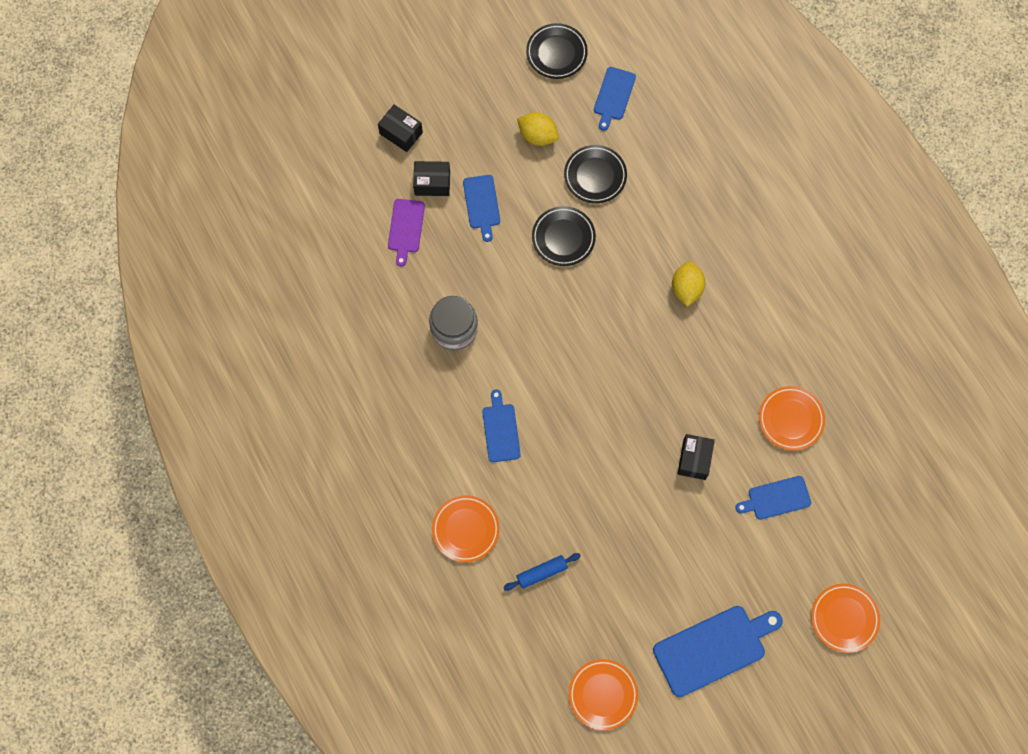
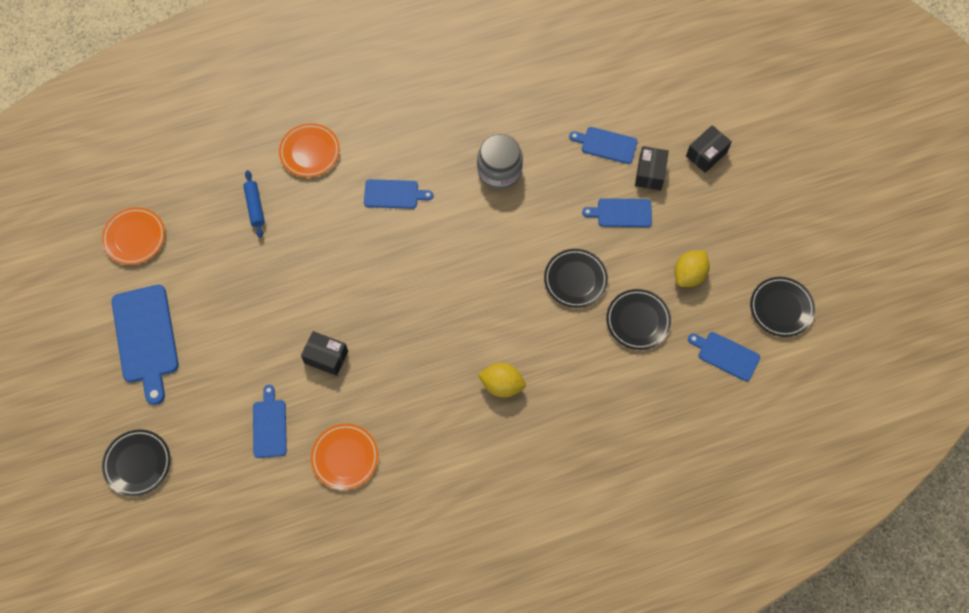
camera: 100 degrees right, 5 degrees down
purple cutting board [388,199,425,266] -> blue cutting board [569,127,638,164]
orange plate [811,584,880,653] -> black plate [102,429,171,496]

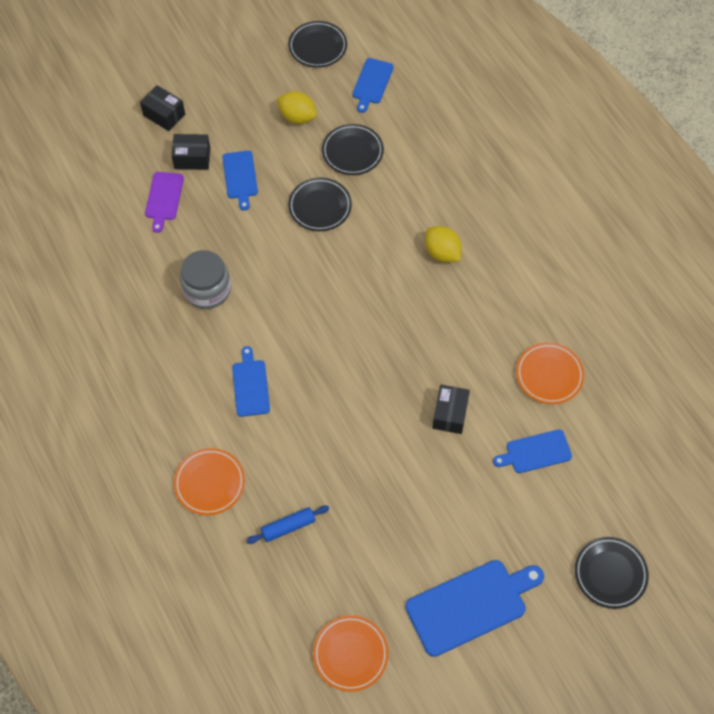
camera: 100 degrees left, 5 degrees down
yellow lemon [478,363,526,397] -> yellow lemon turned 45 degrees counterclockwise [425,226,462,262]
blue cutting board [569,127,638,164] -> purple cutting board [145,172,184,233]

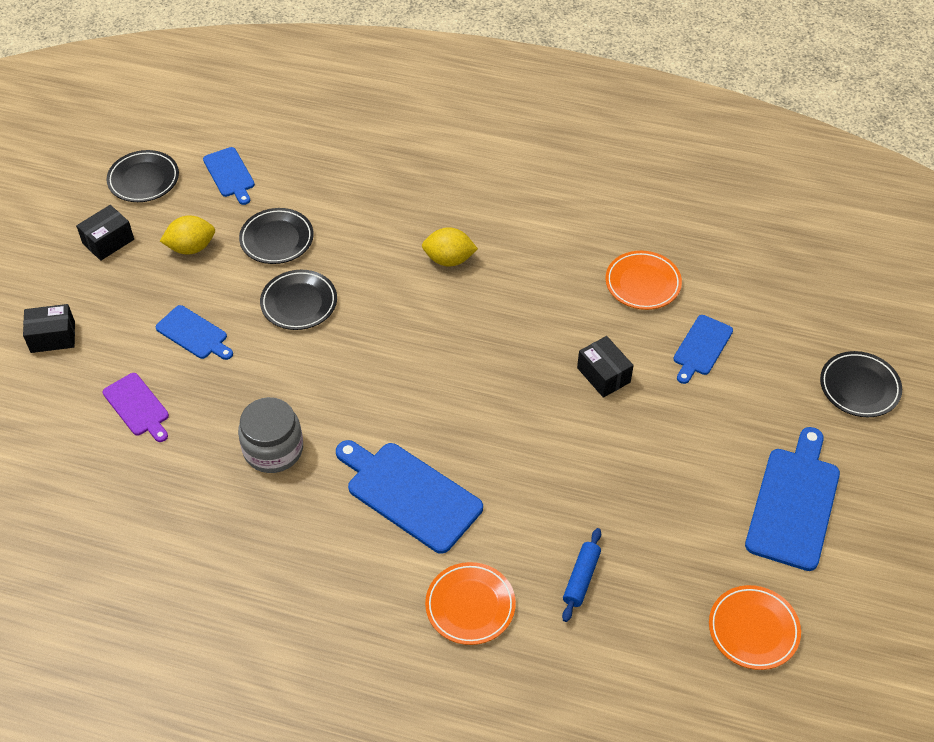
camera: 45 degrees left, 10 degrees down
black box [171,134,210,170] -> black box moved to [76,205,134,261]
blue cutting board [232,346,270,417] -> blue cutting board [336,440,483,554], size x1.72

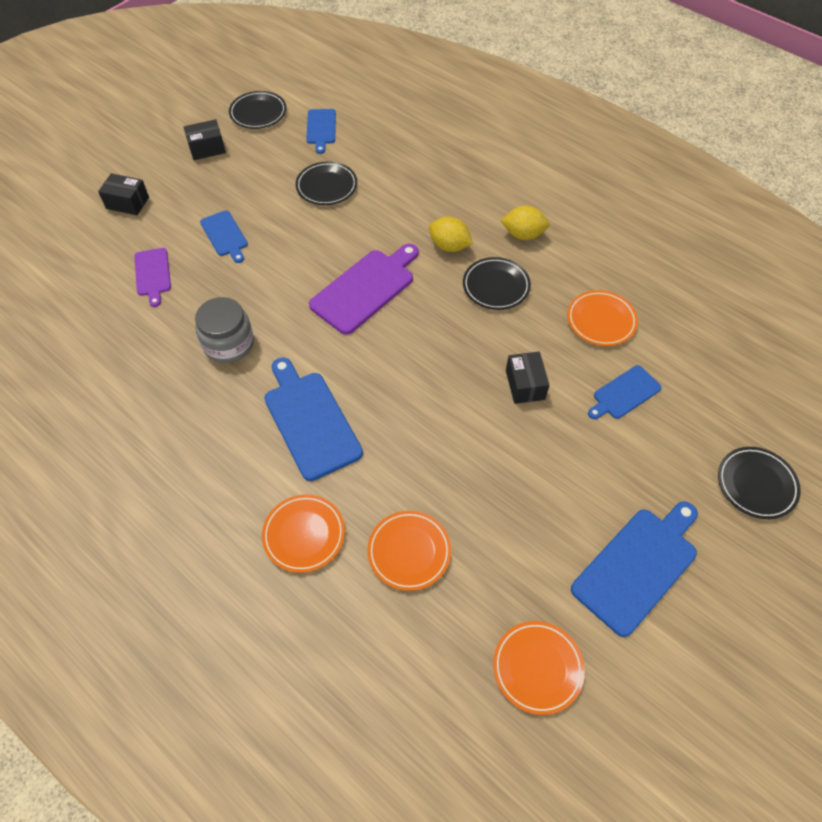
camera: 25 degrees right, 5 degrees up
yellow lemon [160,216,215,254] -> yellow lemon moved to [500,206,549,240]
black plate [260,270,337,330] -> black plate moved to [463,257,531,310]
blue rolling pin [562,528,601,622] -> orange plate [367,511,451,591]
none -> purple cutting board [309,244,419,335]

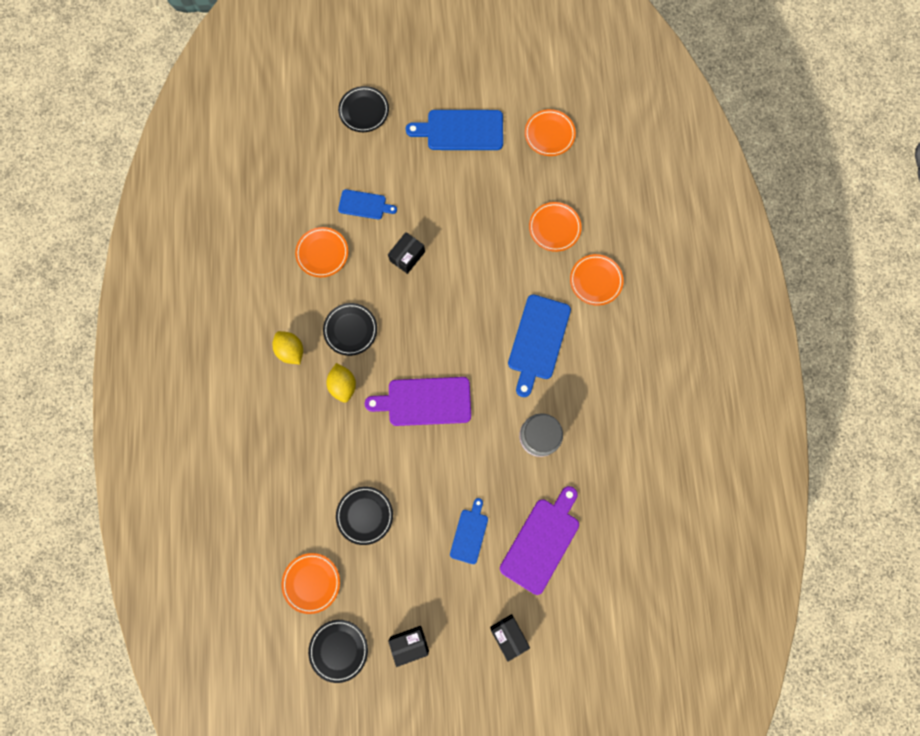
camera: 135 degrees left, 20 degrees up
purple cutting board [134,248,171,307] -> purple cutting board [500,486,579,595], size x1.72
black box [184,119,226,160] -> black box turned 45 degrees counterclockwise [388,626,429,667]
blue cutting board [306,109,336,154] -> orange plate [282,553,340,614]

